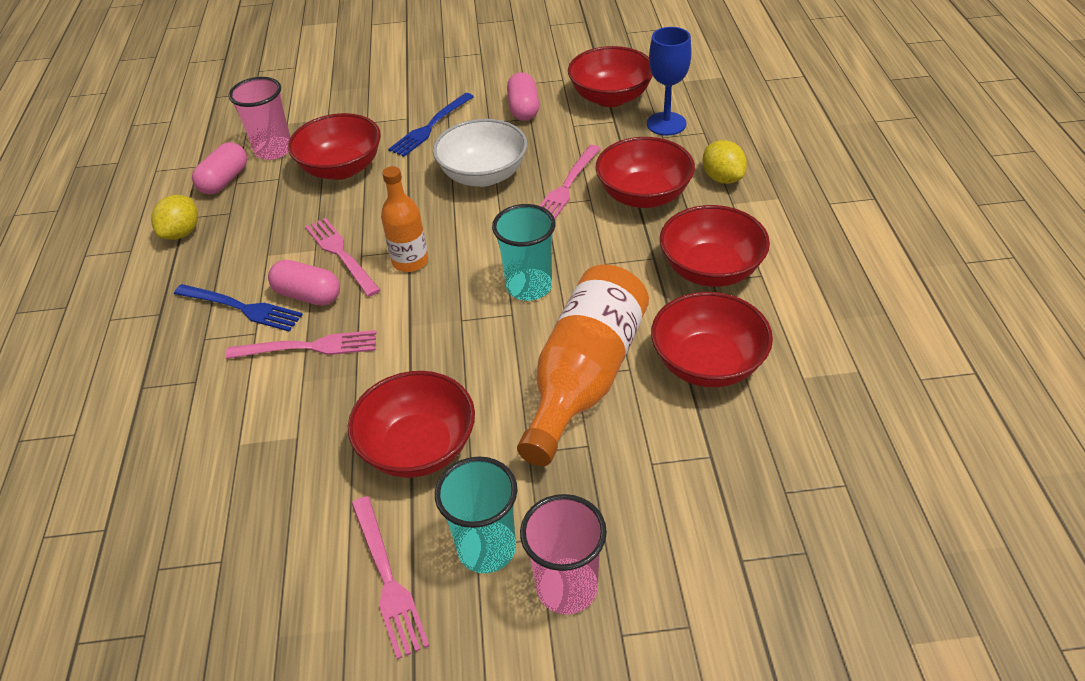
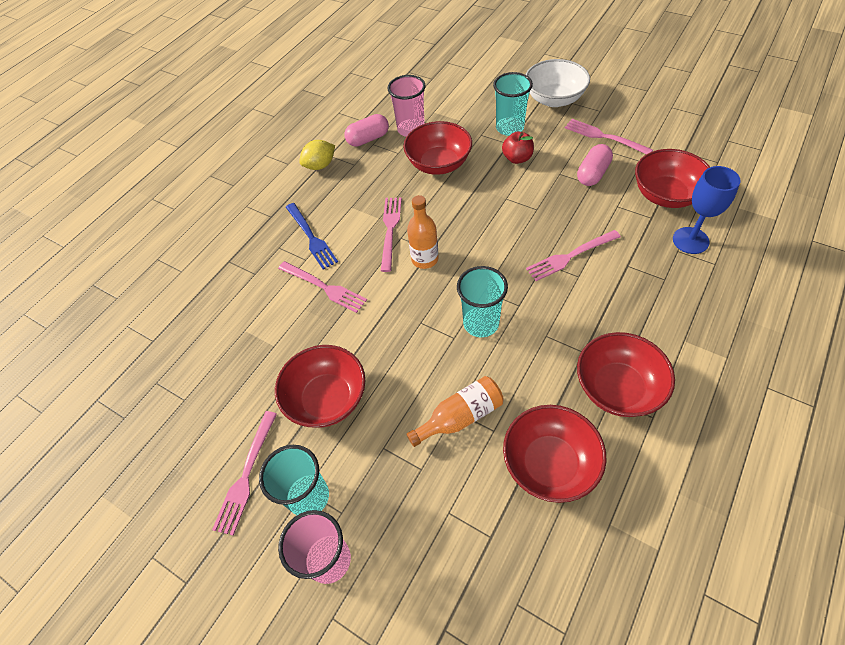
camera: 40 degrees right, 10 degrees up
pink capsule [268,260,340,306] -> none
blue fork [388,93,474,157] -> red apple [502,131,534,164]
white bowl [433,119,527,187] -> white bowl moved to [526,59,590,107]
orange bottle [517,264,649,466] -> orange bottle [407,376,504,447], size x0.57
red bowl [595,137,695,208] -> none
yellow lemon [702,140,747,184] -> none
none -> turquoise cup [493,72,533,136]
none -> pink fork [565,119,653,154]

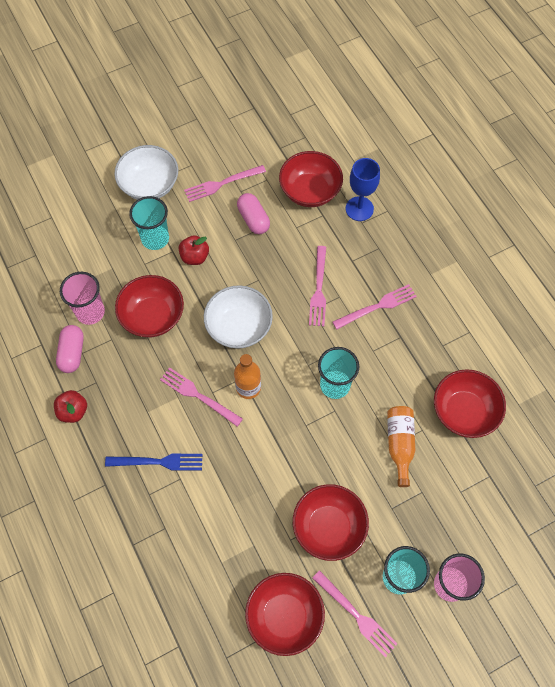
camera: 65 degrees left, 10 degrees up
pink fork [278,261,367,313] -> pink fork moved to [333,284,417,329]
yellow lemon [299,140,335,170] -> red apple [54,390,87,423]
red bowl [577,332,675,417] -> red bowl moved to [245,573,325,656]
none -> white bowl [204,285,273,349]

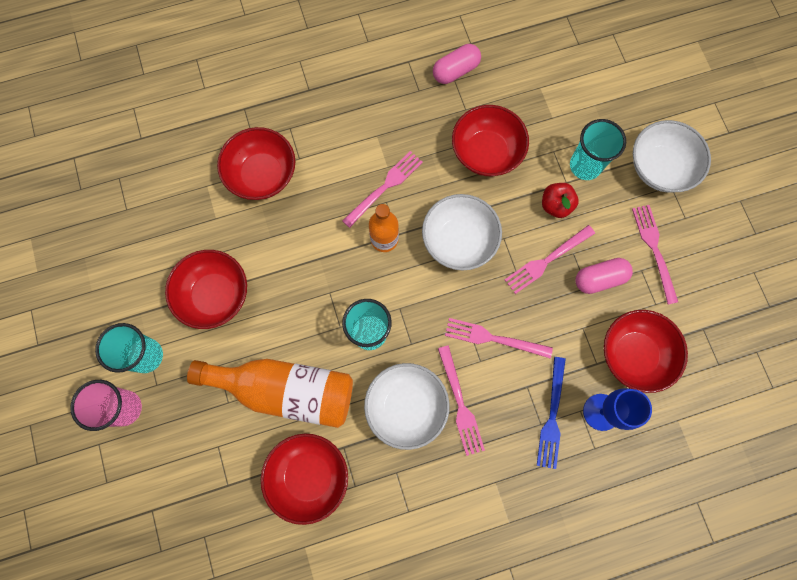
camera: 100 degrees right, 10 degrees up
red apple [54,390,87,423] -> none
pink capsule [56,325,84,373] -> pink capsule turned 45 degrees counterclockwise [433,44,481,84]
pink cup [60,272,105,325] -> none
blue fork [105,454,203,471] -> blue fork moved to [537,357,566,469]
red bowl [245,573,325,656] -> red bowl moved to [217,127,295,200]
pink fork [312,570,398,657] -> pink fork moved to [505,225,595,294]
orange bottle [387,406,415,487] -> orange bottle [187,359,353,428], size x1.76
none -> white bowl [364,363,450,450]

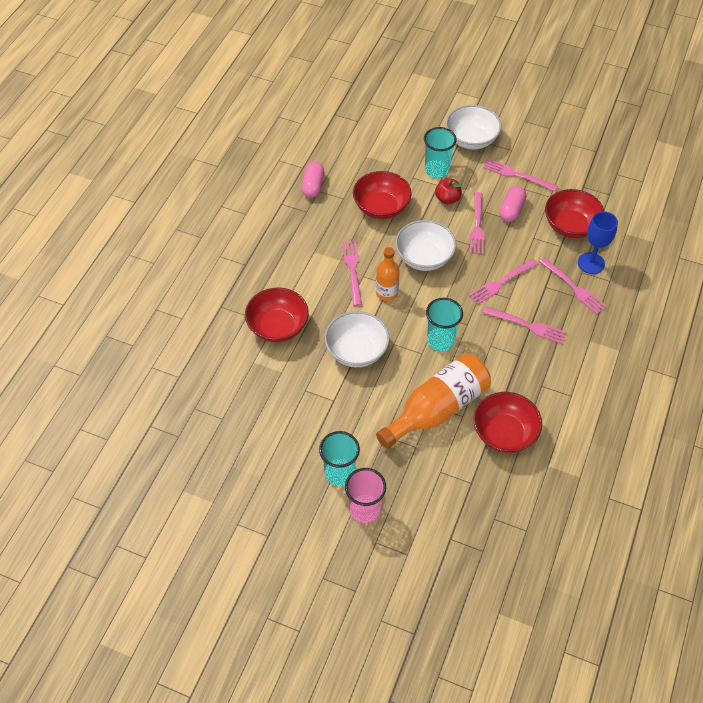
camera: 50 degrees left, 20 degrees down
red bowl [165,250,247,329] -> none
white bowl [364,363,450,450] -> white bowl moved to [325,311,390,367]
blue fork [537,357,566,469] -> pink fork [539,257,607,314]

